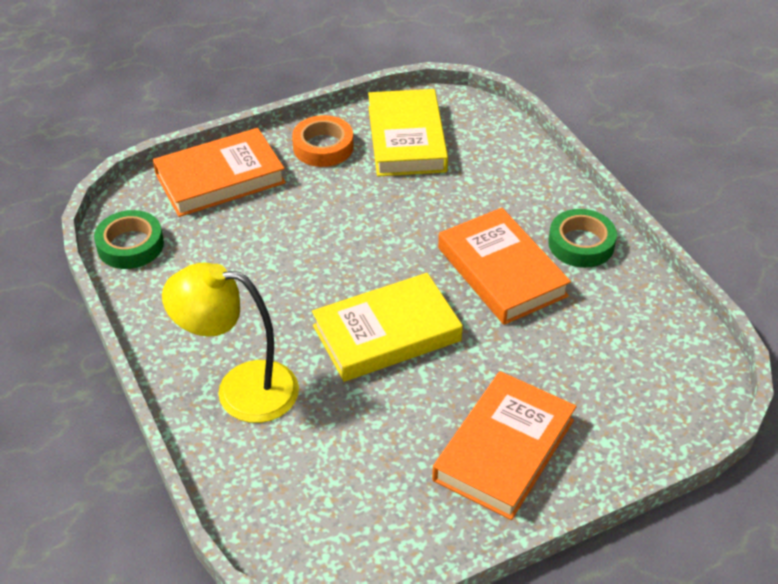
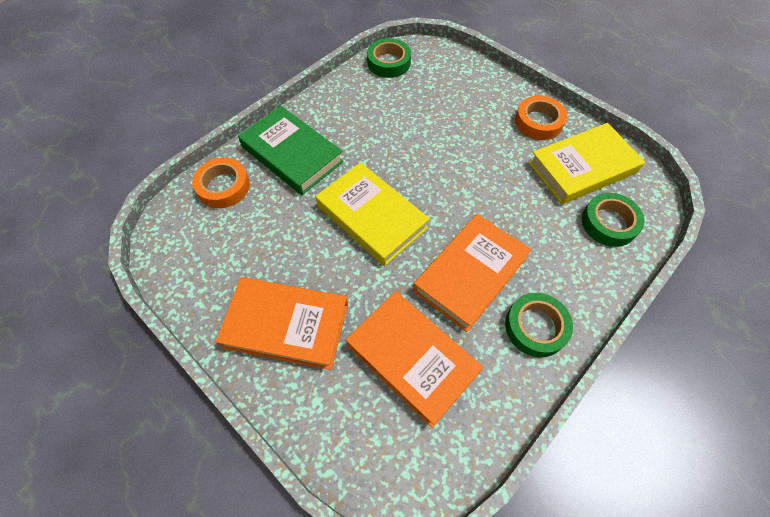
camera: 70 degrees right, 15 degrees up
orange book [153,128,286,217] -> orange book moved to [346,291,483,428]
yellow lamp [162,263,299,423] -> green book [238,106,344,195]
none -> orange tape [192,158,250,208]
none -> green tape [582,193,644,247]

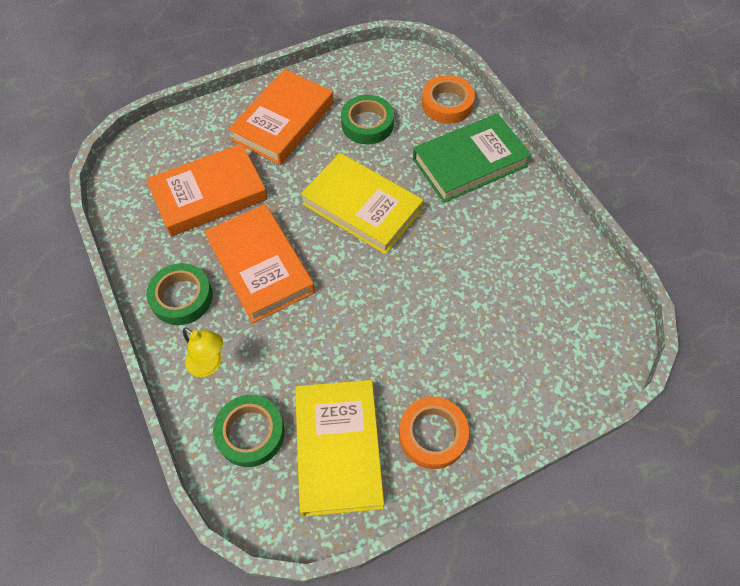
camera: 110 degrees right, 0 degrees up
yellow book [315,162,430,266] -> yellow book turned 60 degrees clockwise [301,153,423,255]
green tape [367,38,411,78] -> green tape moved to [341,95,394,144]
none -> yellow lamp [183,328,223,377]

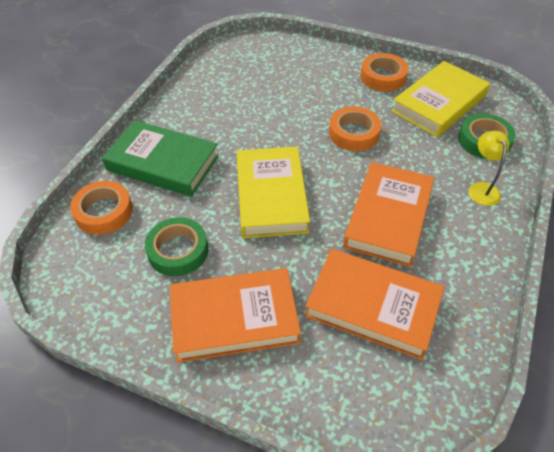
camera: 130 degrees left, 10 degrees down
green tape [146,263,213,325] -> none
none -> orange tape [329,107,381,151]

